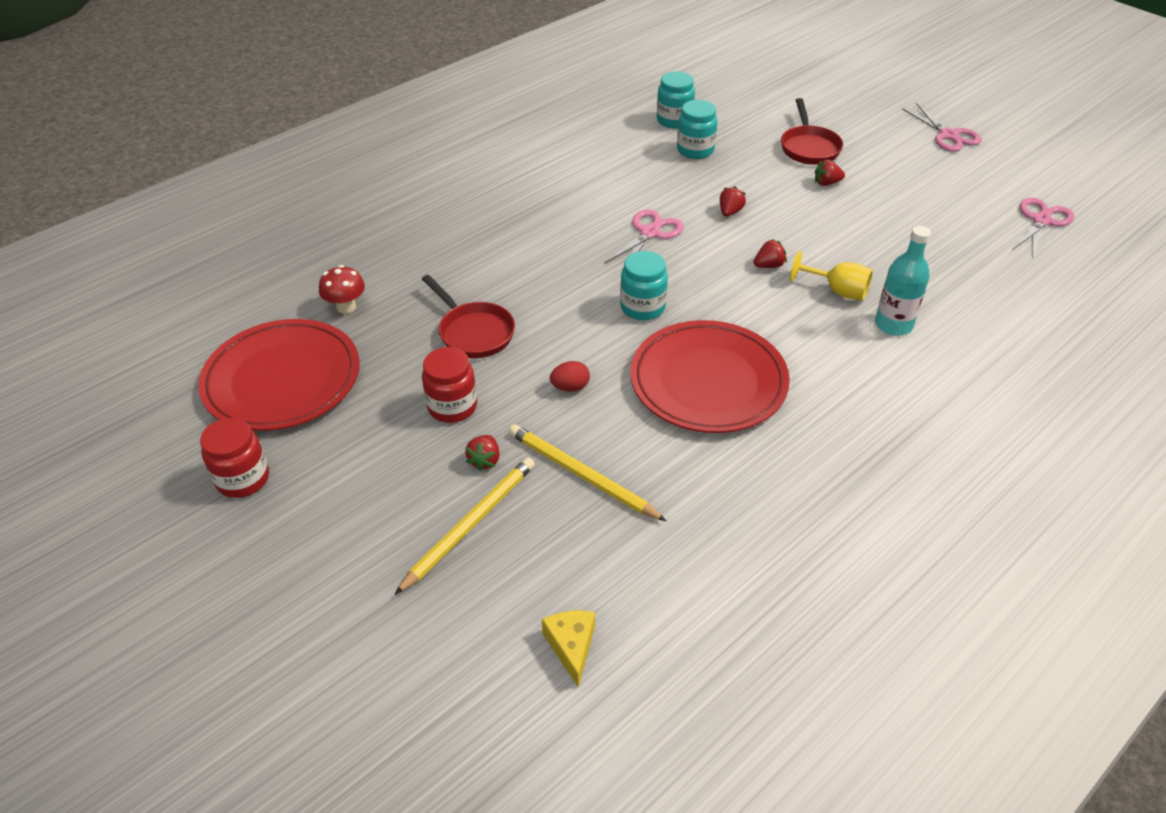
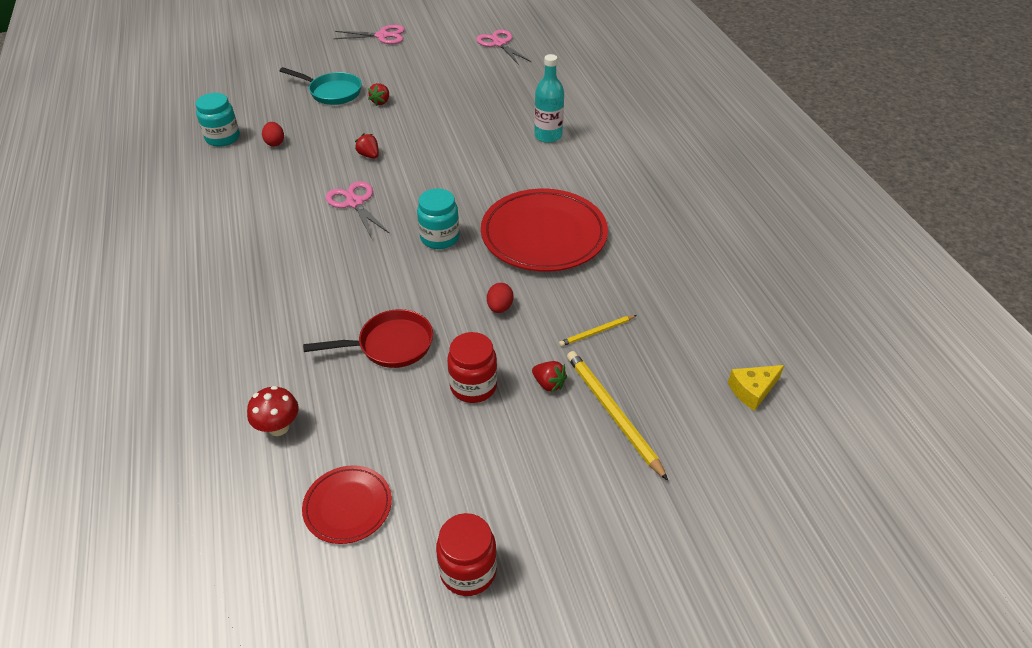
camera: 65 degrees left, 0 degrees up
red plate [198,319,360,431] -> red plate [302,465,392,544], size x0.51
yellow pencil [509,425,666,521] -> yellow pencil [559,315,637,347], size x0.55
yellow cheese [542,611,595,687] -> yellow cheese turned 45 degrees counterclockwise [728,365,784,411]
turquoise jar [677,100,717,159] -> red egg [262,122,284,146]
red strawberry [754,239,787,268] -> none
red pan [781,98,843,165] -> turquoise pan [280,67,362,105]
yellow goblet [790,251,873,300] -> none

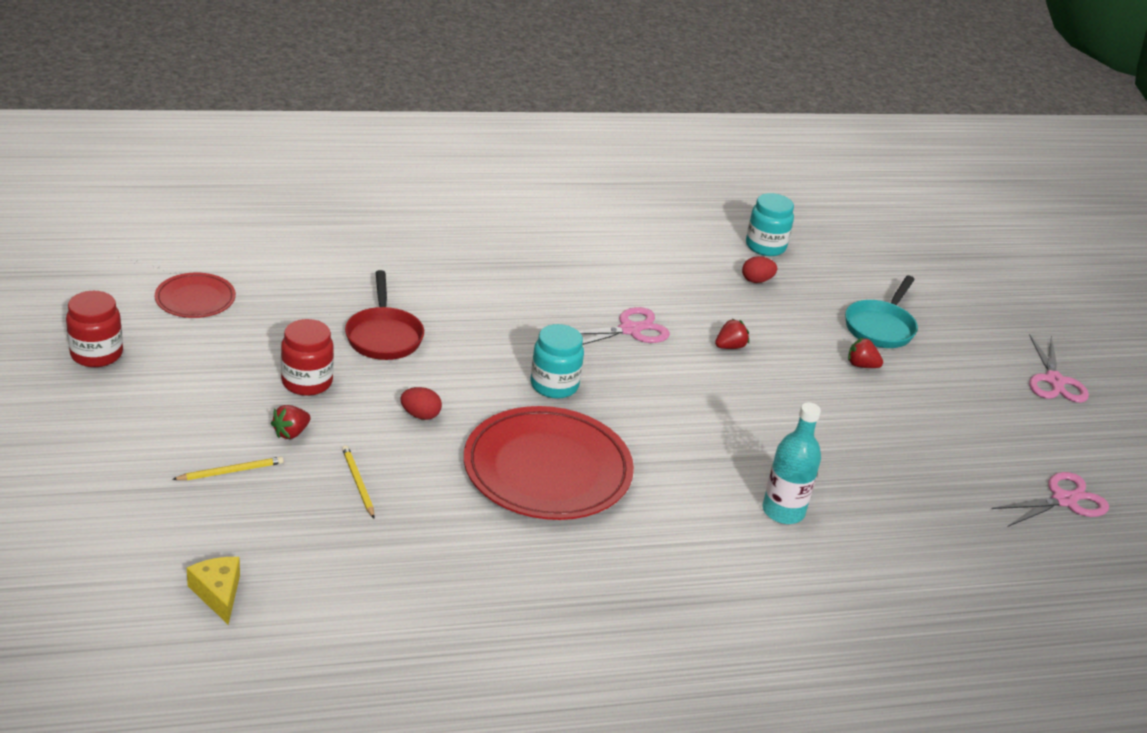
camera: 90 degrees right, 10 degrees down
red mushroom [247,386,299,436] -> none
yellow pencil [567,351,668,481] -> yellow pencil [172,457,284,480], size x0.55

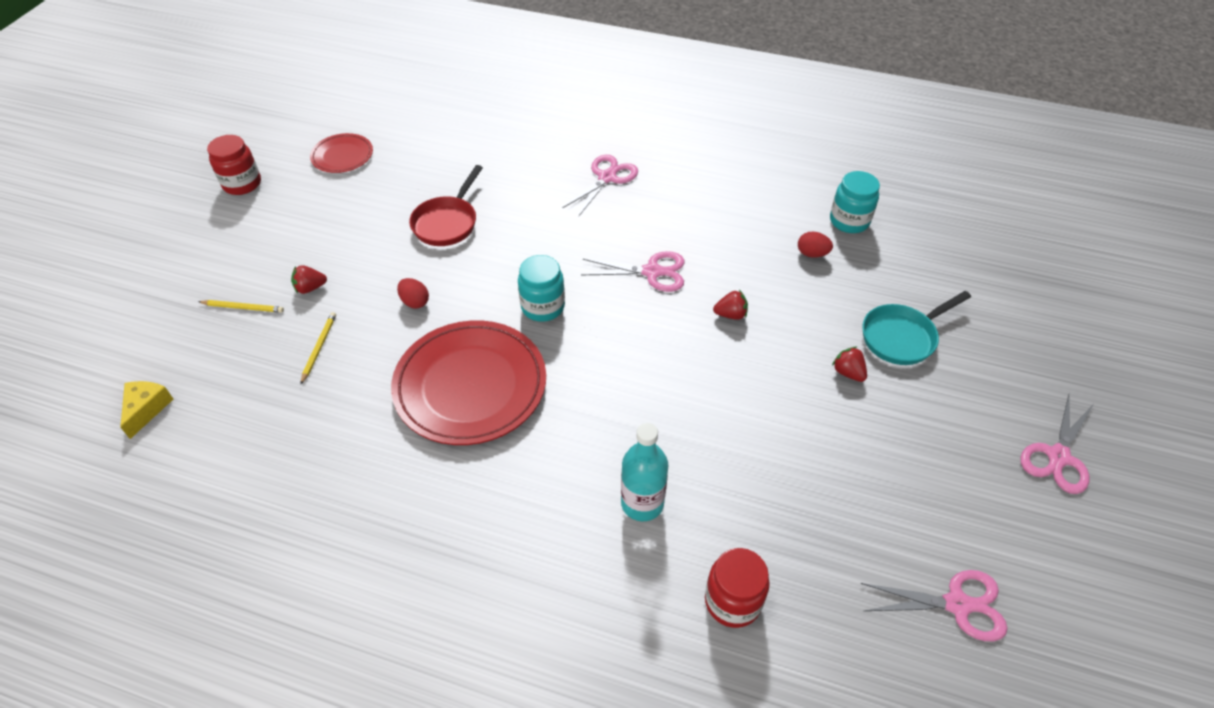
camera: 35 degrees right, 15 degrees up
red jar [281,319,334,396] -> red jar moved to [705,548,770,628]
none -> pink scissors [563,155,638,216]

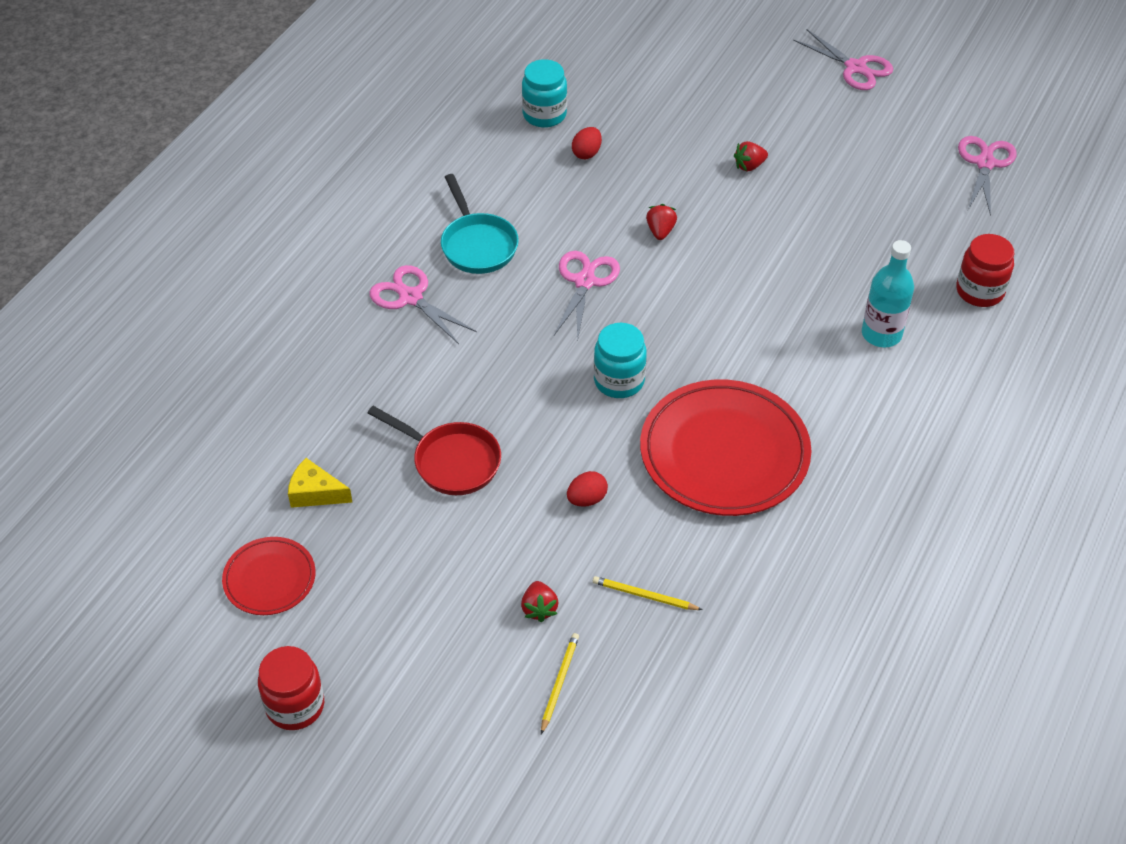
camera: 80 degrees left, 0 degrees up
yellow cheese [120,381,173,439] -> yellow cheese moved to [288,458,353,508]
turquoise pan [862,291,971,365] -> turquoise pan moved to [441,174,519,274]

